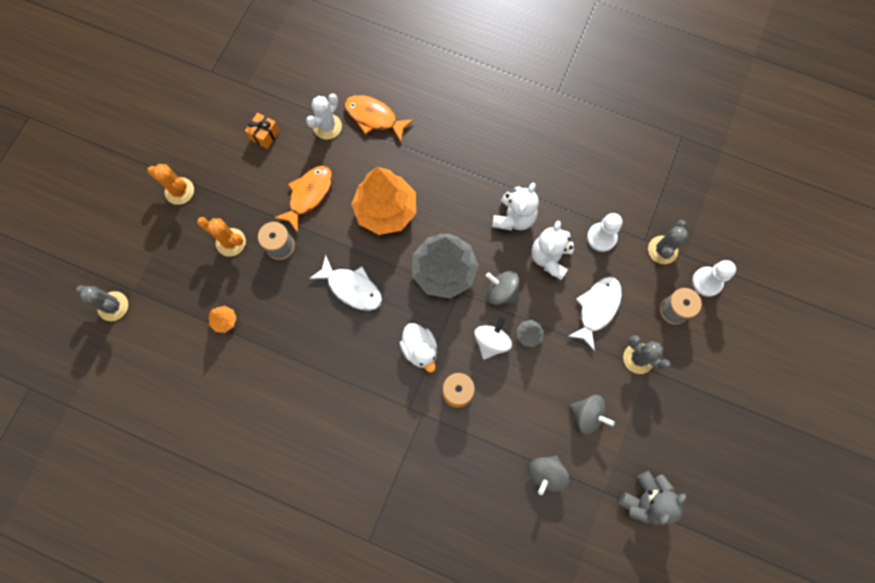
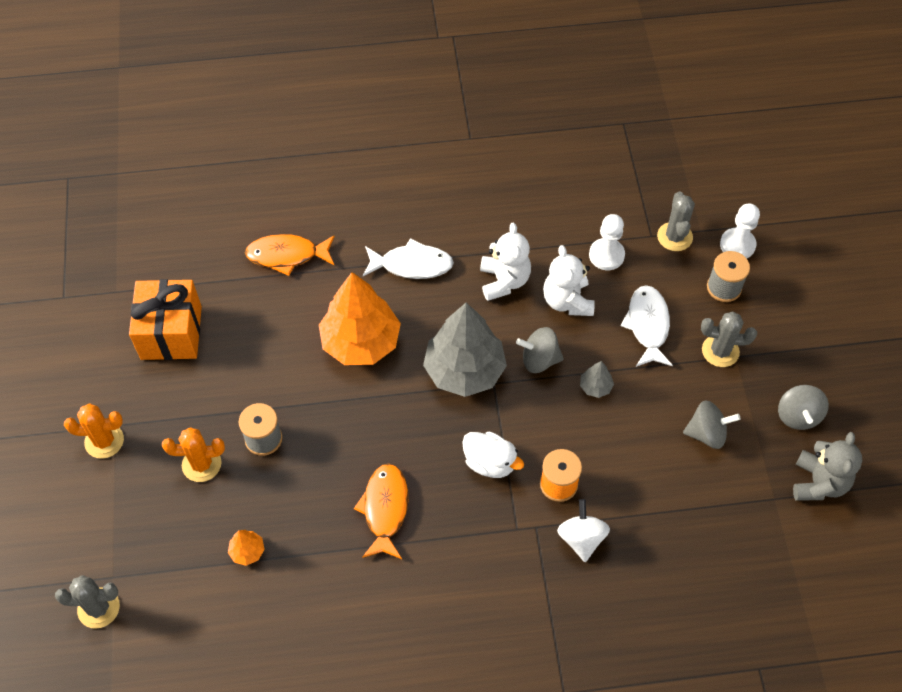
camera: 30 degrees left, 15 degrees down
orange gift [245,112,280,149] -> orange gift [129,279,202,360], size x2.05
orange fish [274,166,333,233] -> orange fish moved to [354,464,408,559]
white cactus [306,94,342,139] -> none
white fish [309,255,382,311] -> white fish moved to [363,238,454,279]
white spinning top [474,317,512,360] -> white spinning top moved to [557,499,610,562]
grey spinning top [528,456,569,495] -> grey spinning top moved to [778,385,829,430]

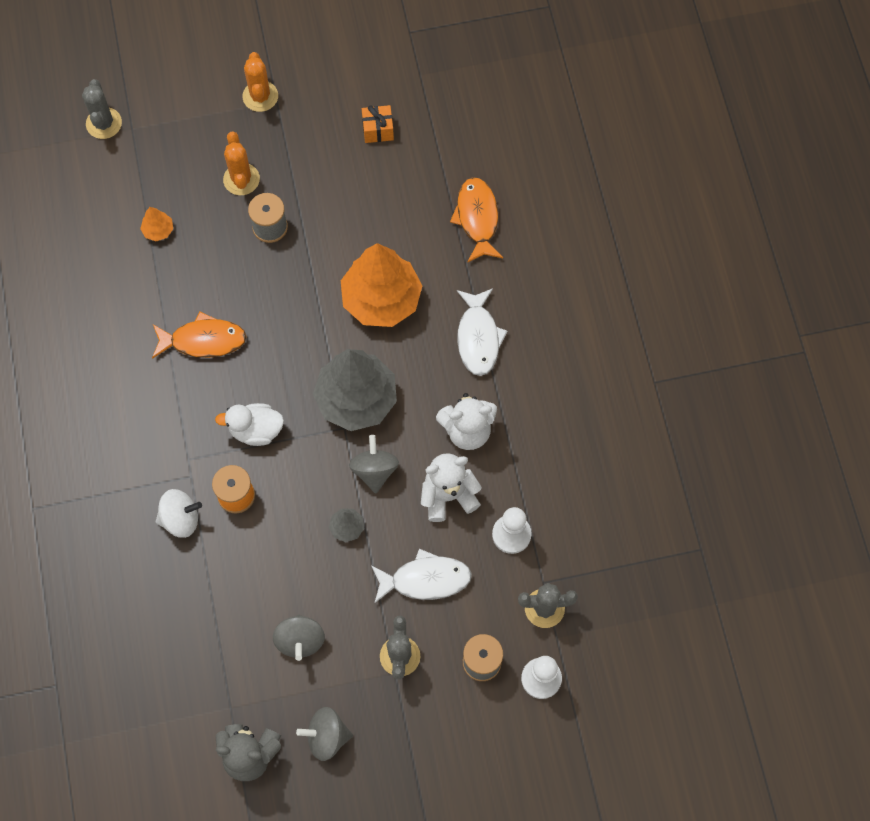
camera: 85 degrees right, 10 degrees up
orange gift [129,279,202,360] -> orange gift [362,105,394,143], size x0.49
white duck [462,432,524,478] -> white duck turned 60 degrees clockwise [215,403,284,446]

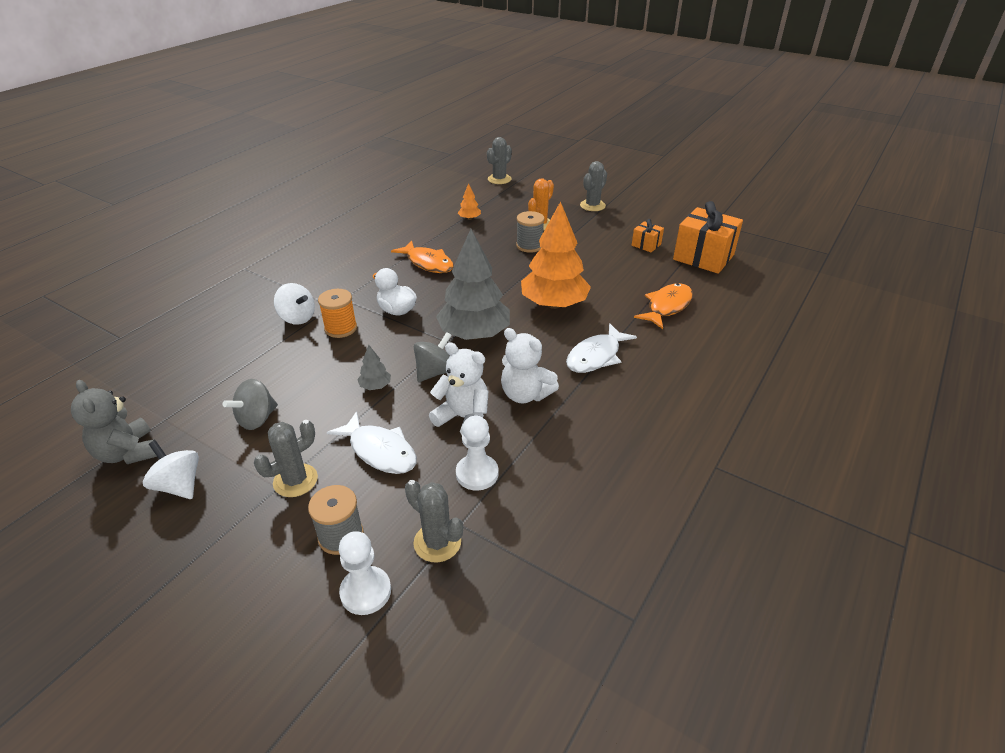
camera: 45 degrees right, 30 degrees down
orange cactus [242,52,278,112] -> grey cactus [580,161,607,211]
grey spinning top [296,707,353,761] -> white spinning top [143,440,199,499]
none -> orange gift [673,201,743,274]

